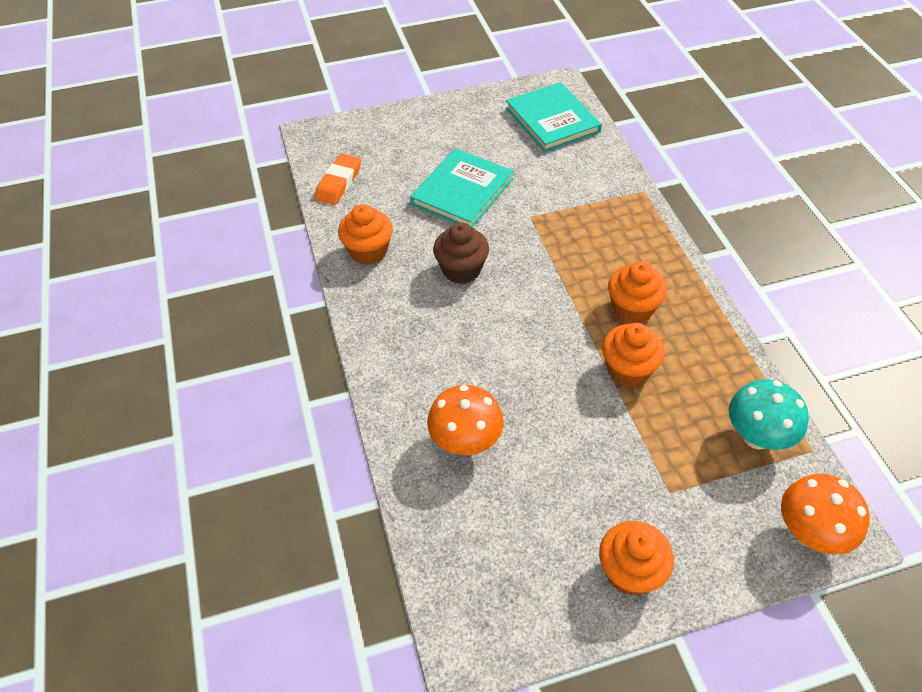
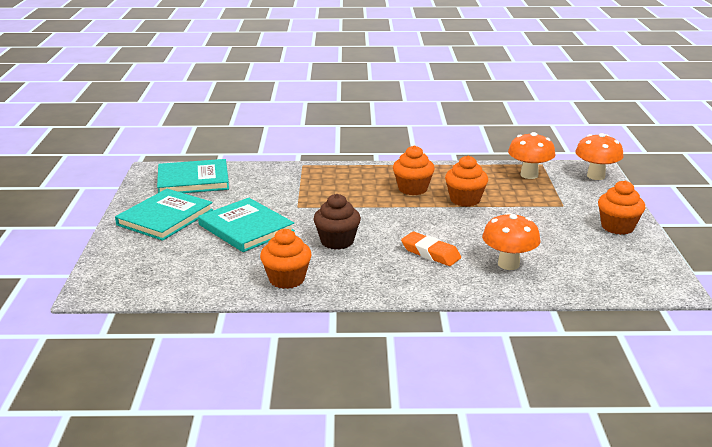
camera: 75 degrees left, 25 degrees down
orange eraser [315,154,361,205] -> orange eraser moved to [401,232,461,266]
turquoise mushroom [729,379,809,450] -> orange mushroom [508,132,555,179]
none -> turquoise book [115,189,213,241]

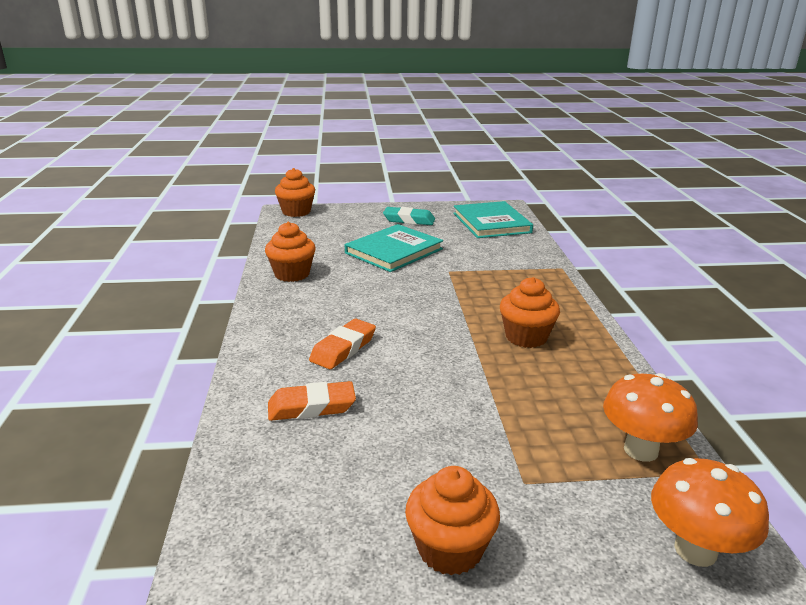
camera: 85 degrees right, 0 degrees up
turquoise book [115,189,213,241] -> turquoise eraser [383,207,435,225]
brown cupcake [313,194,361,250] -> none
orange cupcake [445,155,488,207] -> orange cupcake moved to [275,168,315,217]
orange mushroom [482,212,540,270] -> orange eraser [268,381,356,421]

